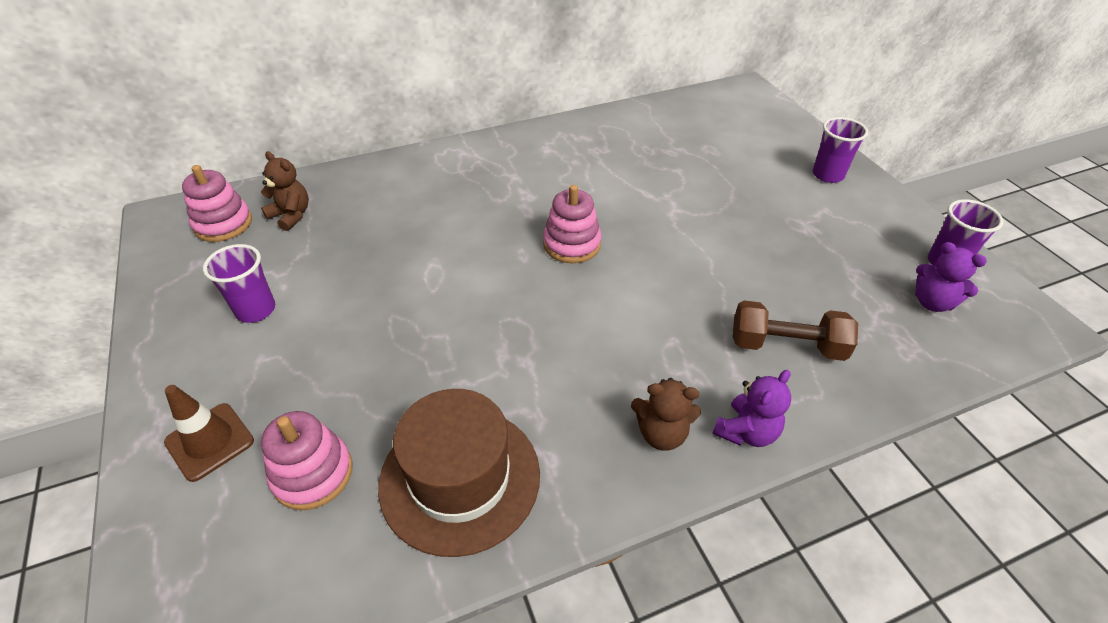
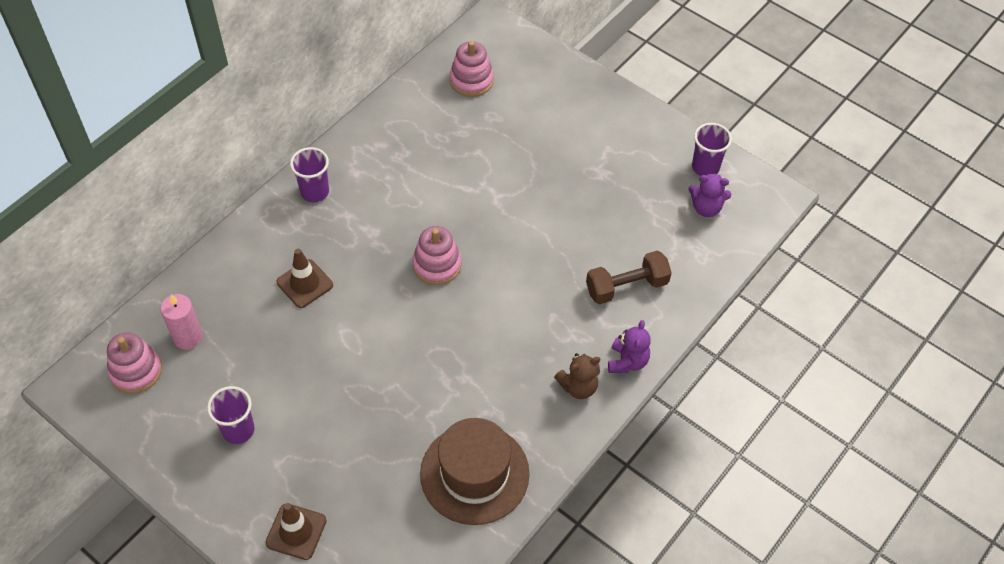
camera: 30 degrees left, 10 degrees up
brown teddy bear [261,151,309,231] -> pink candle [161,294,203,350]
pink stacking toy [261,411,353,510] -> pink stacking toy moved to [450,41,494,97]
purple cup [813,117,868,183] -> purple cup moved to [290,147,329,202]
none -> brown traffic cone [277,249,333,308]

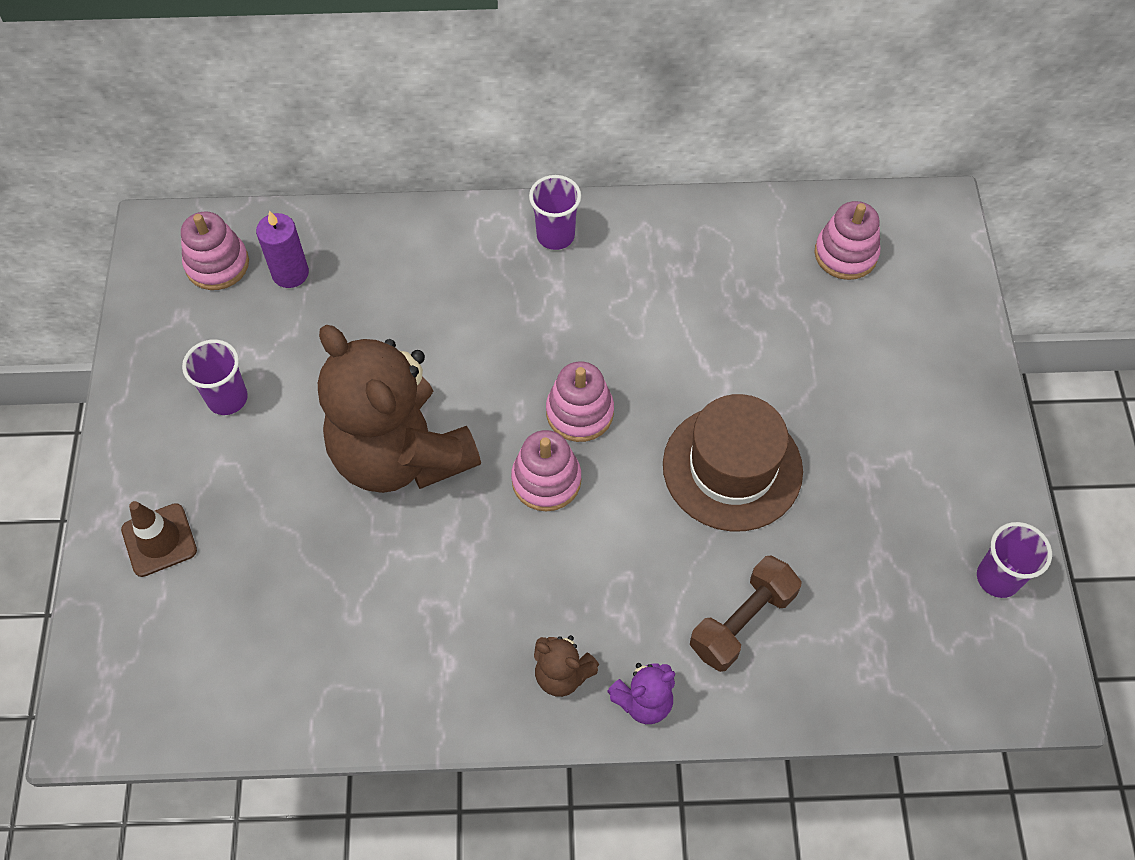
camera: 50 degrees right, 5 degrees up
pink candle [161,294,203,350] -> purple candle [256,210,309,288]
brown traffic cone [277,249,333,308] -> none
brown hat [420,418,530,525] -> brown hat moved to [663,394,803,531]
brown dumbbell [586,251,672,304] -> brown dumbbell turned 75 degrees counterclockwise [690,556,802,672]
purple teddy bear [688,173,731,217] -> none
none -> brown teddy bear [318,325,481,493]
none -> pink stacking toy [511,430,581,511]

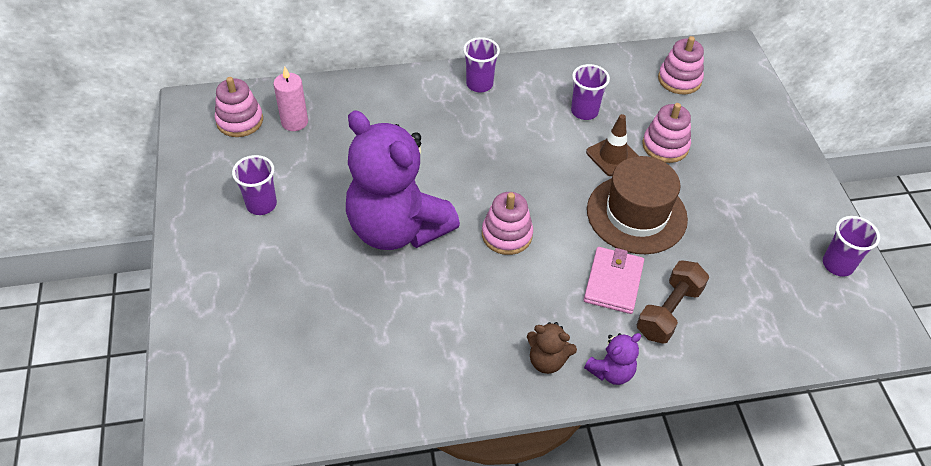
camera: 10 degrees left, 10 degrees down
brown traffic cone [121,501,197,577] -> brown traffic cone moved to [586,114,638,176]
purple candle [256,210,309,288] -> pink candle [273,67,308,131]
brown teddy bear [318,325,481,493] -> purple teddy bear [346,110,460,250]
pink stacking toy [546,361,614,442] -> pink stacking toy moved to [642,103,691,163]
none -> purple cup [571,64,610,120]
none -> pink wallet [584,247,644,314]

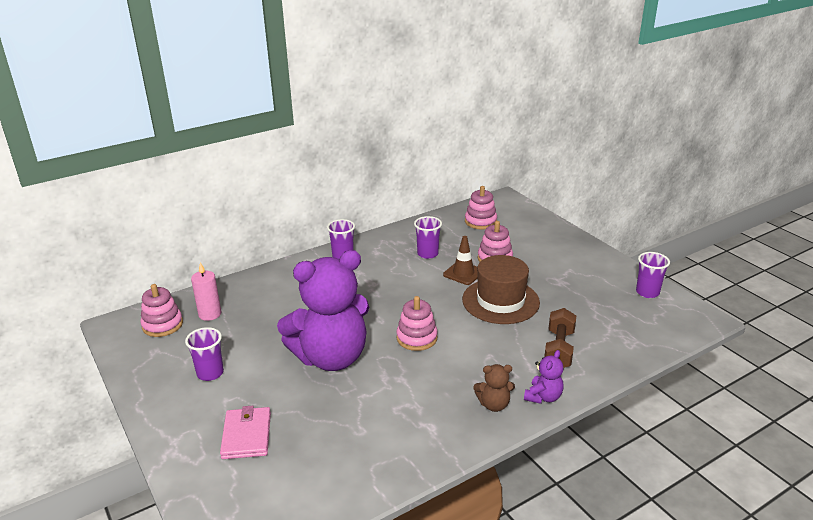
camera: 20 degrees left, 20 degrees down
purple teddy bear [346,110,460,250] -> purple teddy bear turned 45 degrees counterclockwise [277,250,369,371]
pink wallet [584,247,644,314] -> pink wallet moved to [220,406,271,459]

